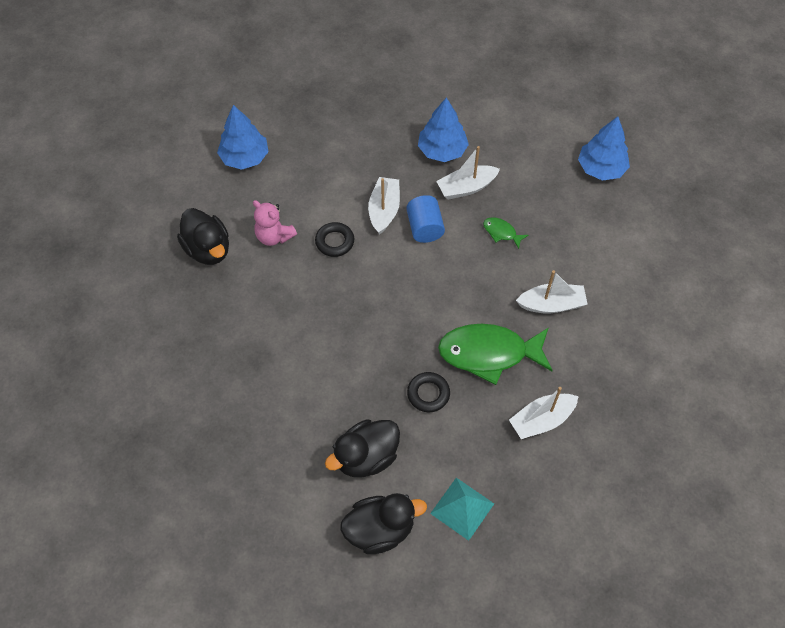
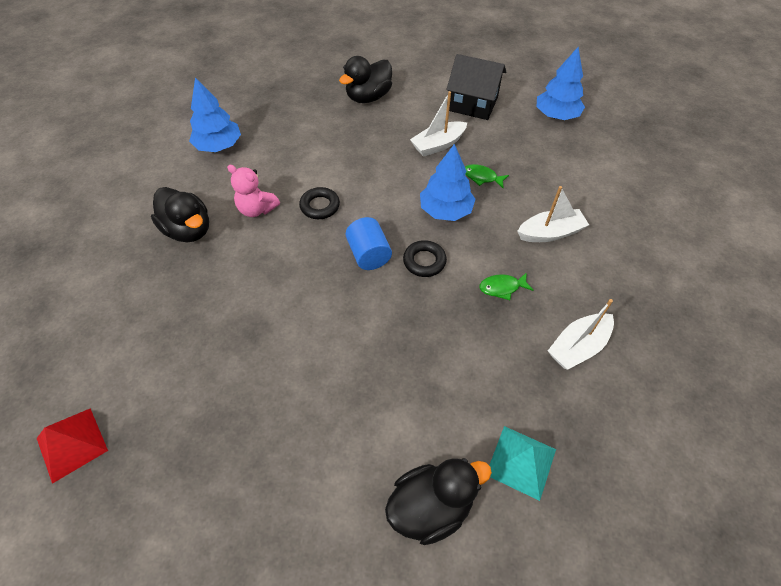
camera: 10 degrees left, 5 degrees down
black duck [325,419,400,477] -> black duck moved to [339,56,392,103]
white boat [368,177,400,235] -> none
blue cylinder [406,195,445,243] -> blue cylinder moved to [346,217,392,270]
black ring [407,372,450,412] -> black ring moved to [403,240,447,277]
blue tree [418,98,469,162] -> blue tree moved to [420,144,476,221]
green fish [438,324,553,385] -> green fish [479,272,534,300], size x0.44
none -> red pyramid [37,408,108,484]
none -> black house [446,54,506,120]

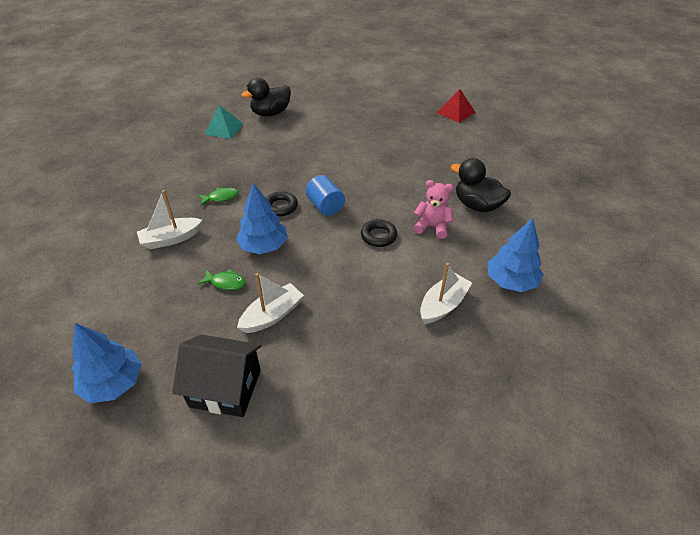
camera: 170 degrees right, 10 degrees down
black duck [339,56,392,103] -> none
white boat [548,299,614,370] -> white boat moved to [420,263,472,324]

